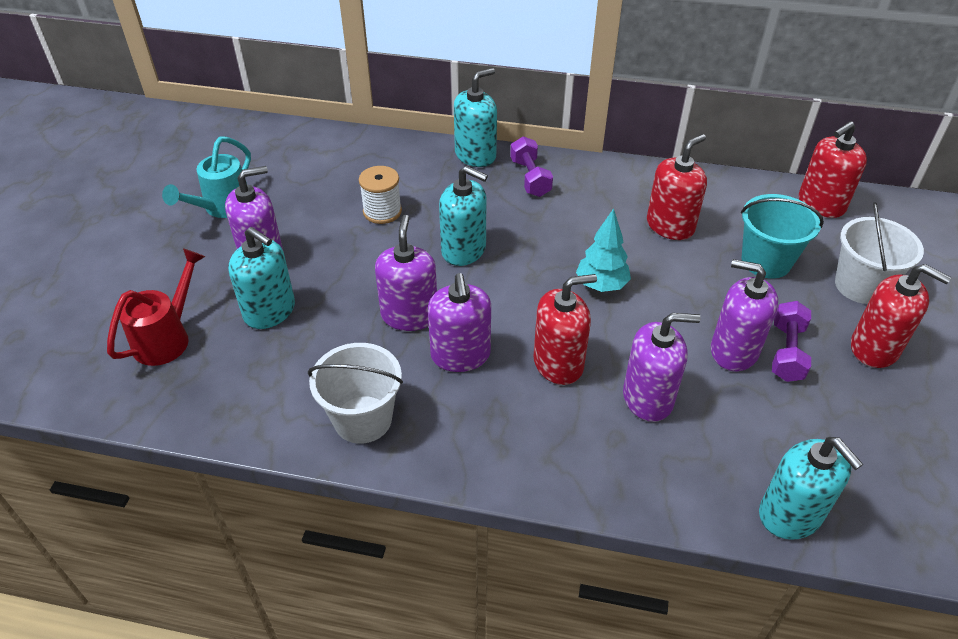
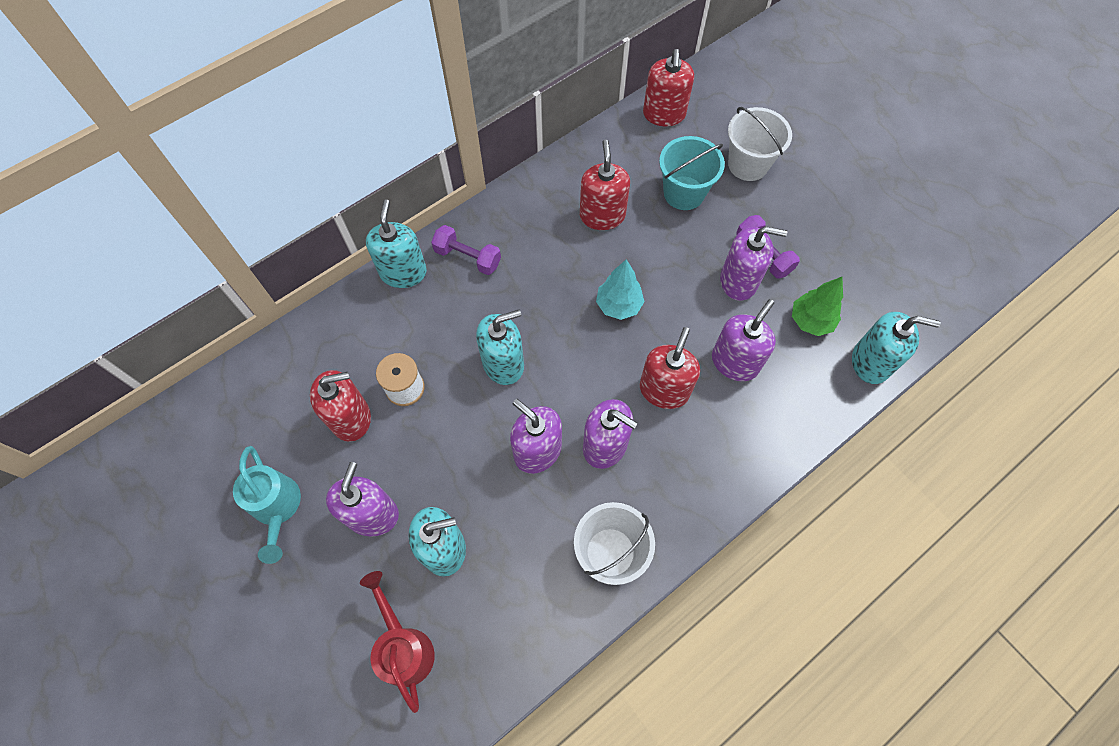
camera: 50 degrees left, 20 degrees up
purple soap dispenser [711,259,778,371] -> purple soap dispenser turned 150 degrees counterclockwise [720,226,787,301]
red soap dispenser [851,264,951,368] -> red soap dispenser moved to [310,370,371,442]
none -> green tree [792,277,843,336]

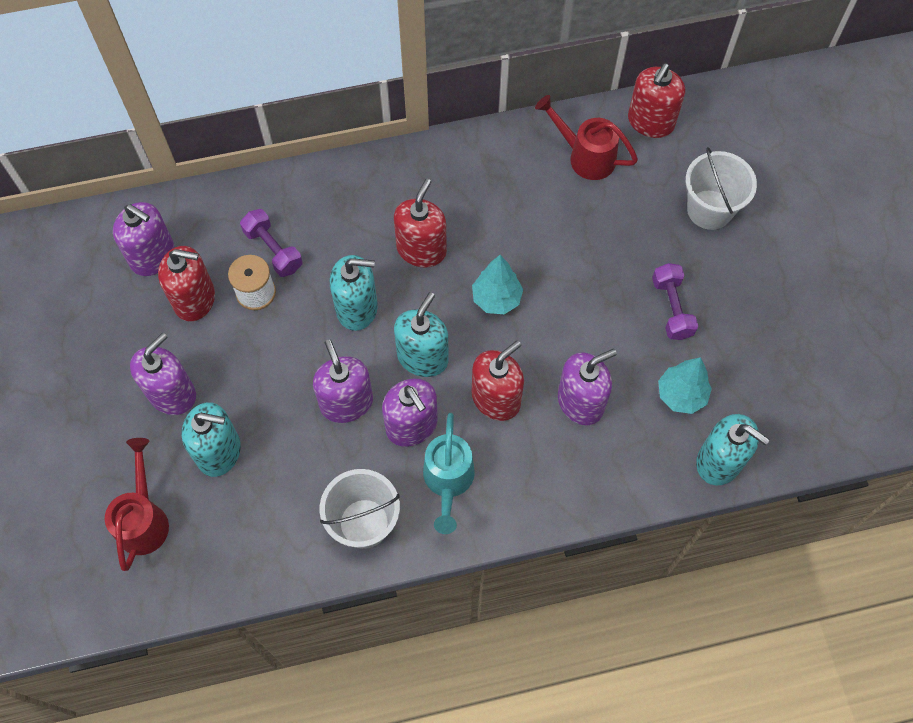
camera: 25 degrees right, 0 degrees up
turquoise watering can [233,446,301,564] -> turquoise watering can moved to [423,413,475,534]
turquoise soap dispenser [366,199,427,288] -> turquoise soap dispenser moved to [394,292,449,377]
purple dumbbell [431,225,501,275] -> purple dumbbell moved to [240,209,303,277]
red soap dispenser [580,139,630,230] -> red soap dispenser moved to [394,179,447,268]
turquoise bucket [659,136,725,210] -> none
purple soap dispenser [720,226,787,301] -> purple soap dispenser moved to [113,202,174,276]
green tree [792,277,843,336] -> turquoise tree [658,357,712,414]
none -> red watering can [535,95,638,180]

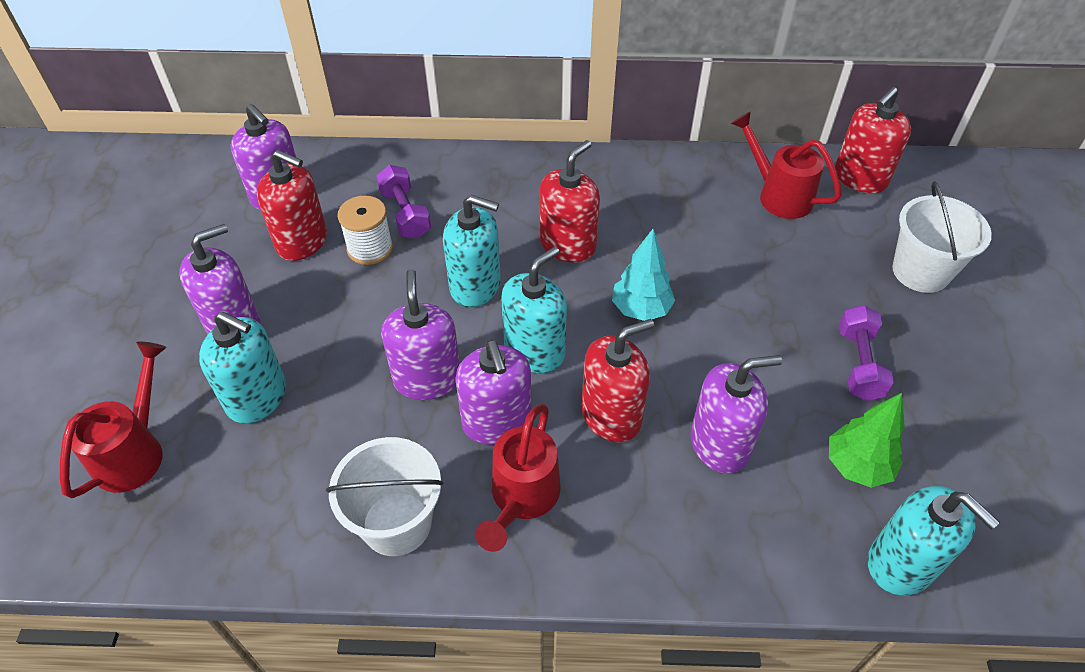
camera: 15 degrees right, 15 degrees down
turquoise watering can [423,413,475,534] -> red watering can [475,404,561,552]
turquoise tree [658,357,712,414] -> green tree [829,393,905,488]

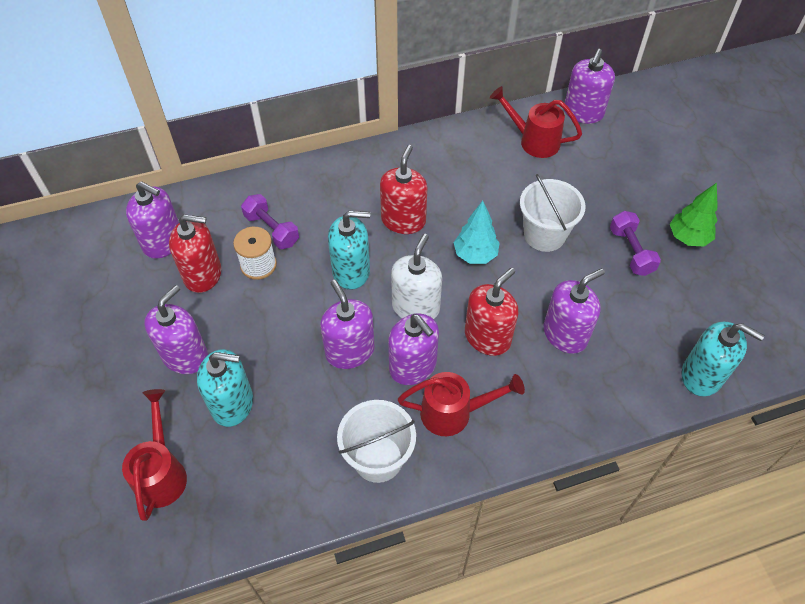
camera: 20 degrees left, 5 degrees up
red watering can [475,404,561,552] -> red watering can turned 90 degrees counterclockwise [398,372,525,436]
turquoise soap dispenser [501,246,567,373] -> white soap dispenser [391,234,442,319]
green tree [829,393,905,488] -> green tree moved to [670,183,717,246]
red soap dispenser [835,87,911,193] -> purple soap dispenser [564,49,615,124]
white bucket [892,181,992,293] -> white bucket moved to [520,174,586,252]

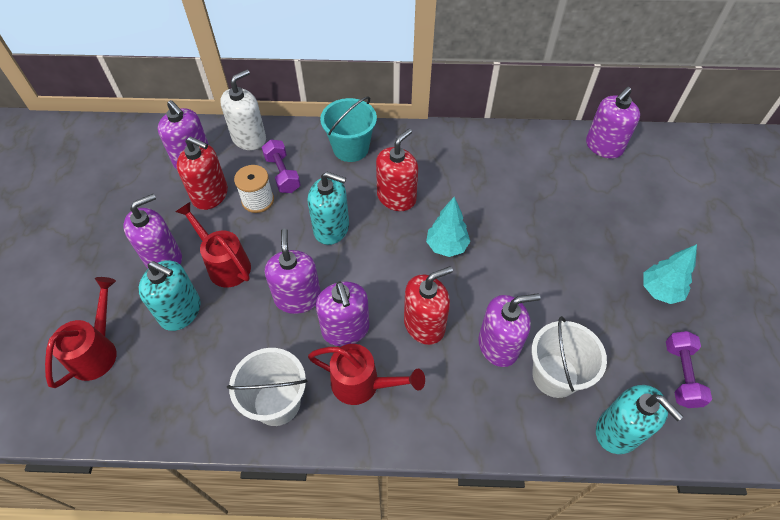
camera: 20 degrees right, 0 degrees up
white soap dispenser [391,234,442,319] -> white soap dispenser moved to [220,70,266,150]
red watering can [490,86,582,158] -> red watering can moved to [175,202,251,287]
white bucket [520,174,586,252] -> white bucket moved to [531,316,607,398]
purple dumbbell [610,211,661,276] -> purple dumbbell moved to [666,331,712,408]
green tree [670,183,717,246] -> turquoise tree [643,244,697,304]
none -> turquoise bucket [320,96,377,162]

